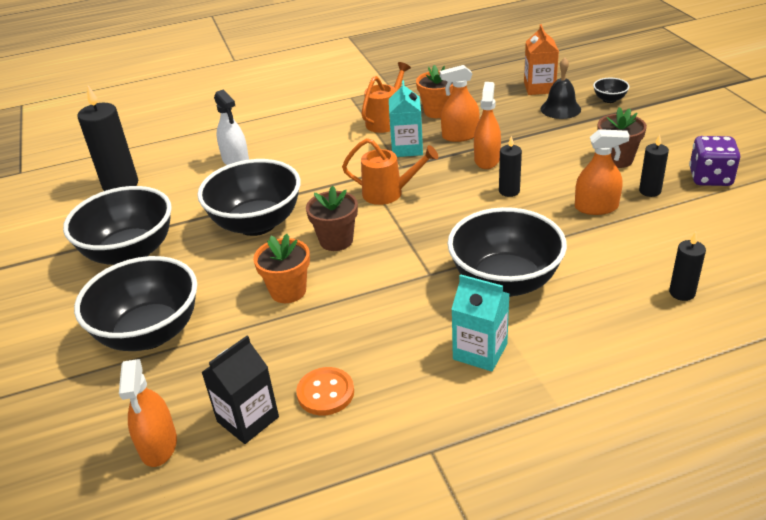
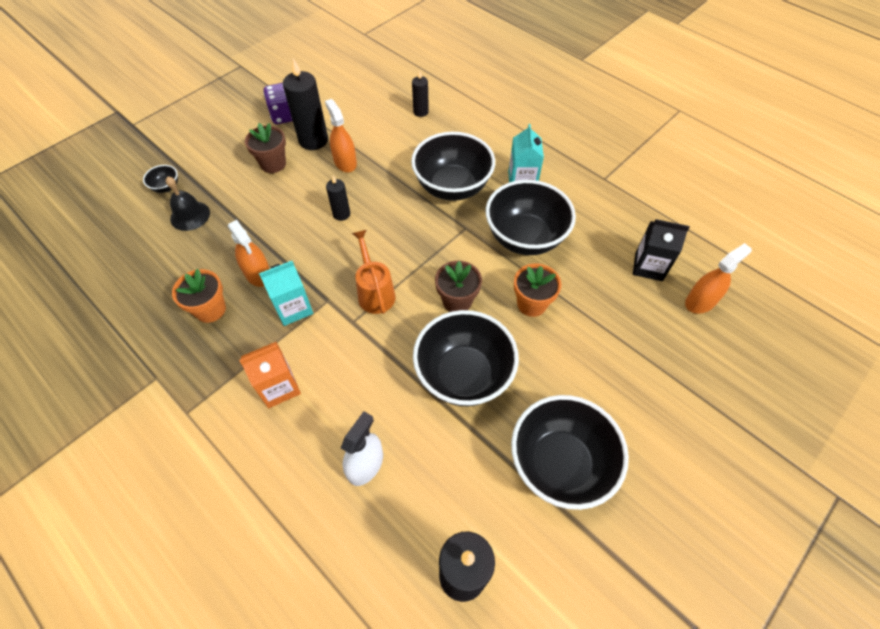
camera: 120 degrees left, 20 degrees up
black bowl [74,256,197,351] -> black bowl moved to [485,180,576,255]
orange button [296,367,354,415] -> none
orange watering can [362,62,411,133] -> none
orange spray bottle [474,82,501,169] -> none
orange carton [524,24,559,95] -> orange carton moved to [239,342,301,408]
black candle [639,135,669,197] -> black candle [283,59,328,150], size x1.85

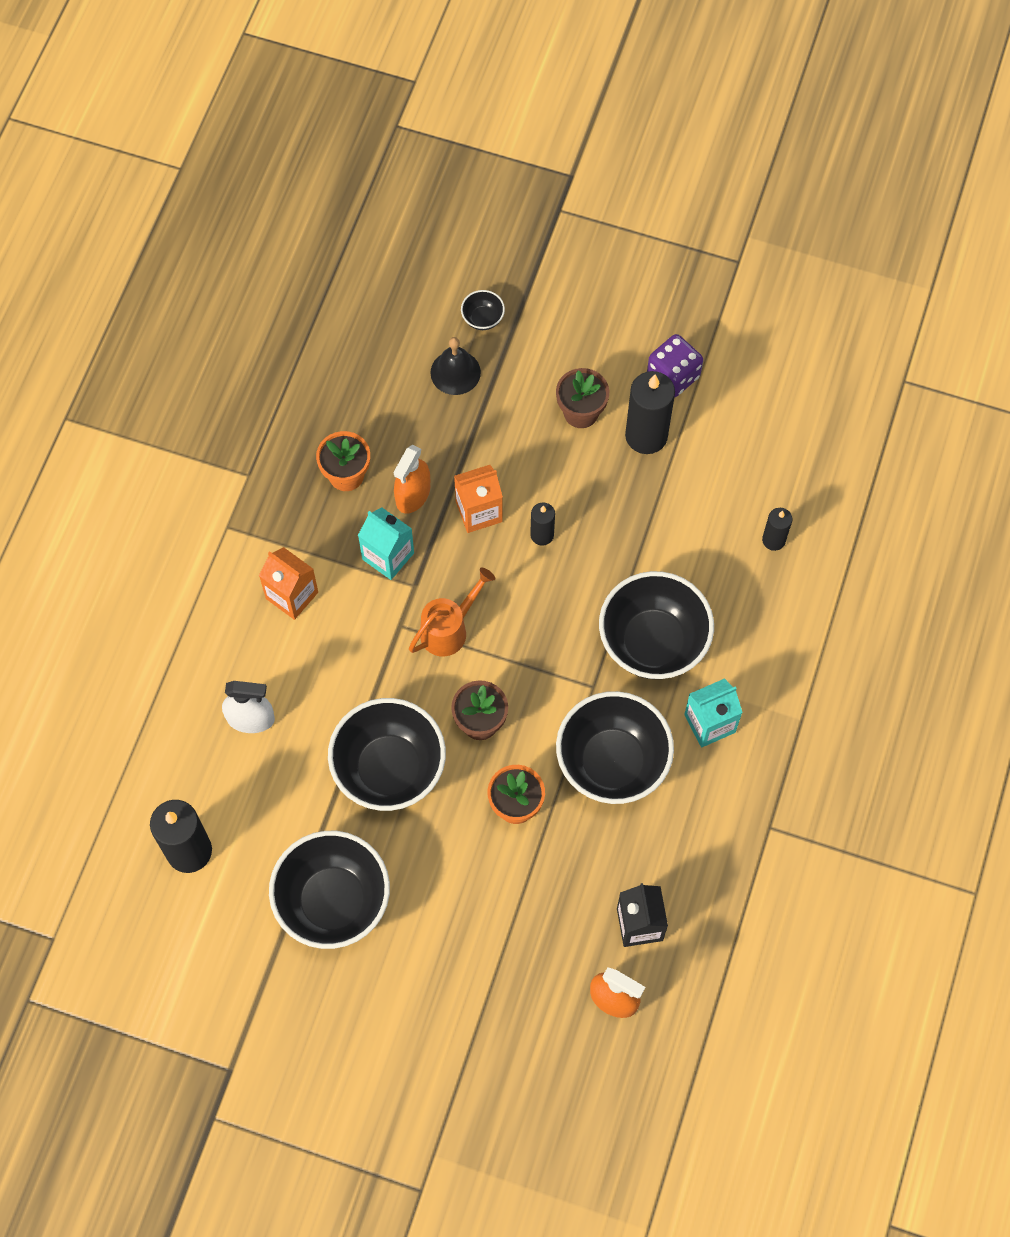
camera: 65 degrees right, 10 degrees up
orange spray bottle [325,99,357,173] -> none
none -> orange carton [454,465,503,533]

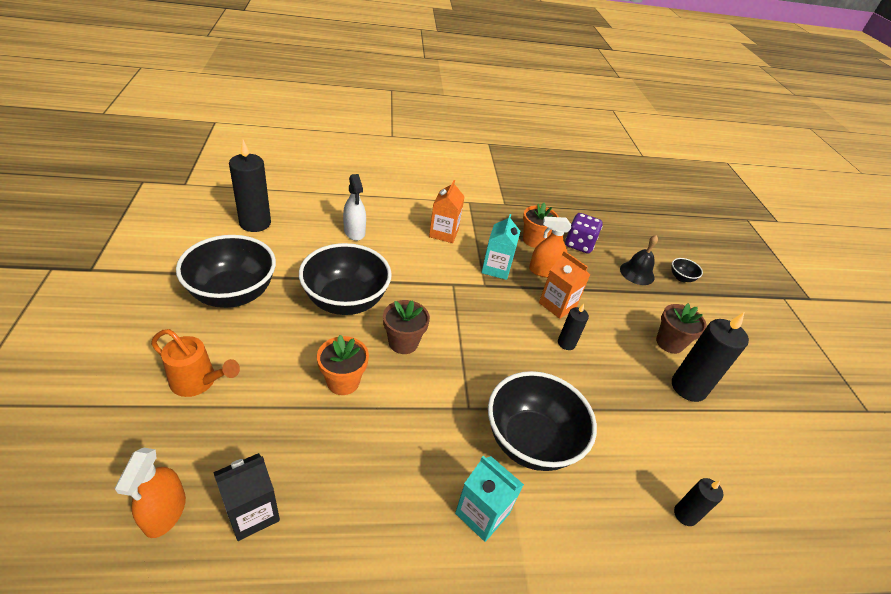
camera: 60 degrees right, 25 degrees down
orange watering can [409,568,495,657] -> orange watering can moved to [151,329,240,397]
black bowl [556,691,674,804] -> none
purple dice [647,334,703,397] -> purple dice moved to [565,213,603,254]

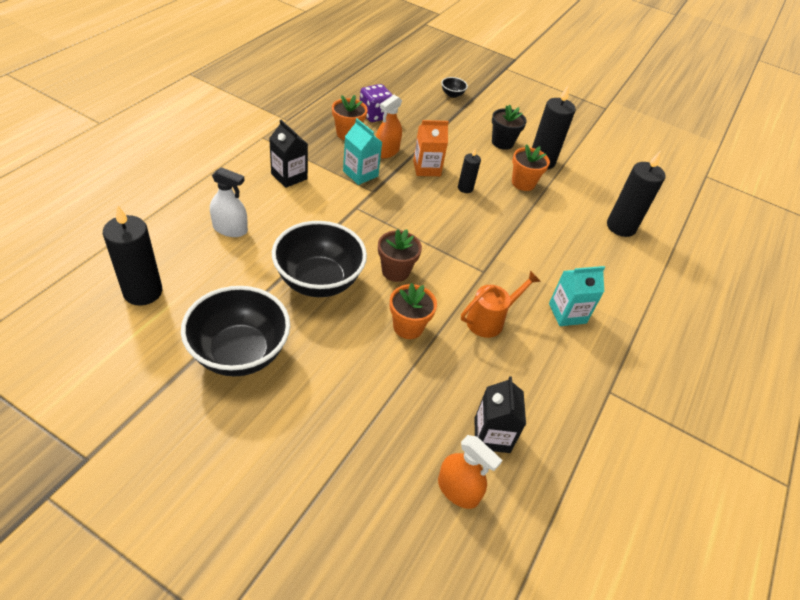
camera: 55 degrees left, 5 degrees up
orange watering can [151,329,240,397] -> orange watering can moved to [461,270,541,338]
orange carton [429,180,465,243] -> black carton [269,120,308,188]
black bowl [488,371,597,471] -> none
black bell [620,235,658,285] -> none
brown flower pot [656,303,707,354] -> black flower pot [492,105,527,150]
black candle [674,478,723,526] -> black candle [607,152,665,237], size x1.85
none -> orange flower pot [512,144,550,191]

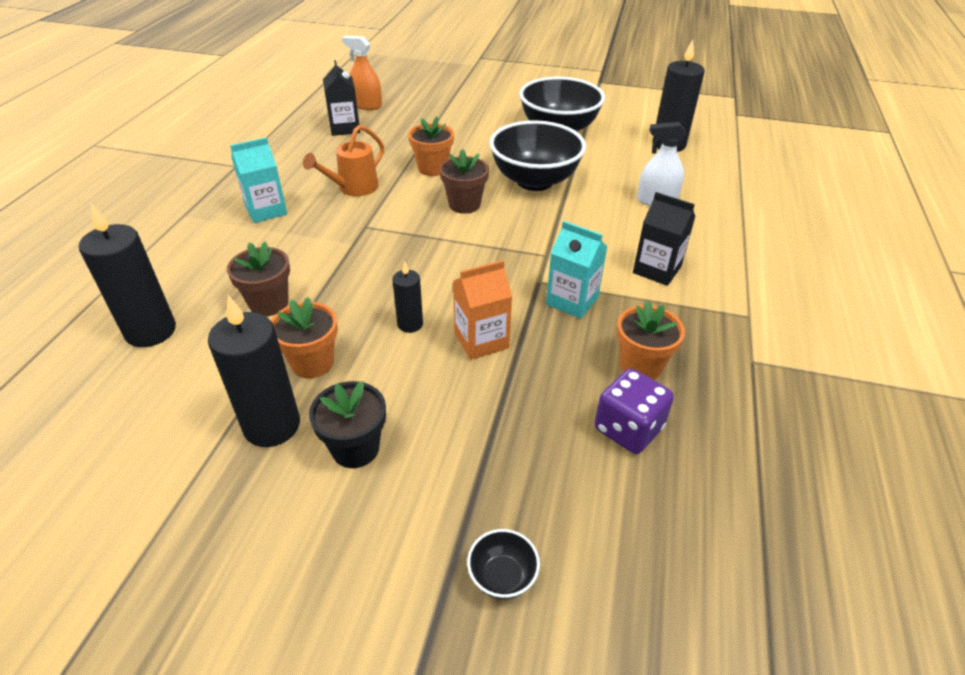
camera: 170 degrees right, 5 degrees down
orange spray bottle [376,95,402,158] -> none
none -> brown flower pot [227,242,290,316]

